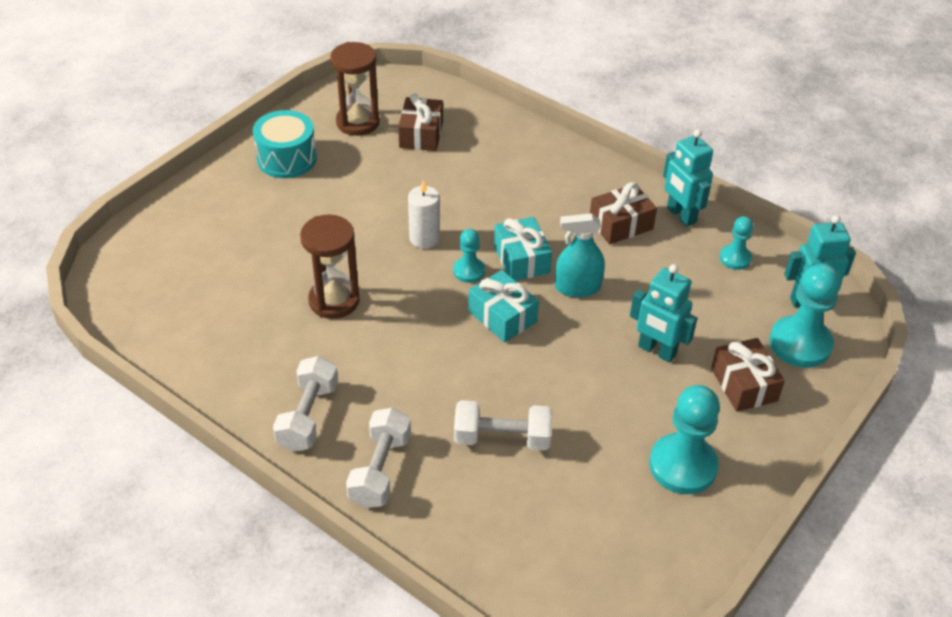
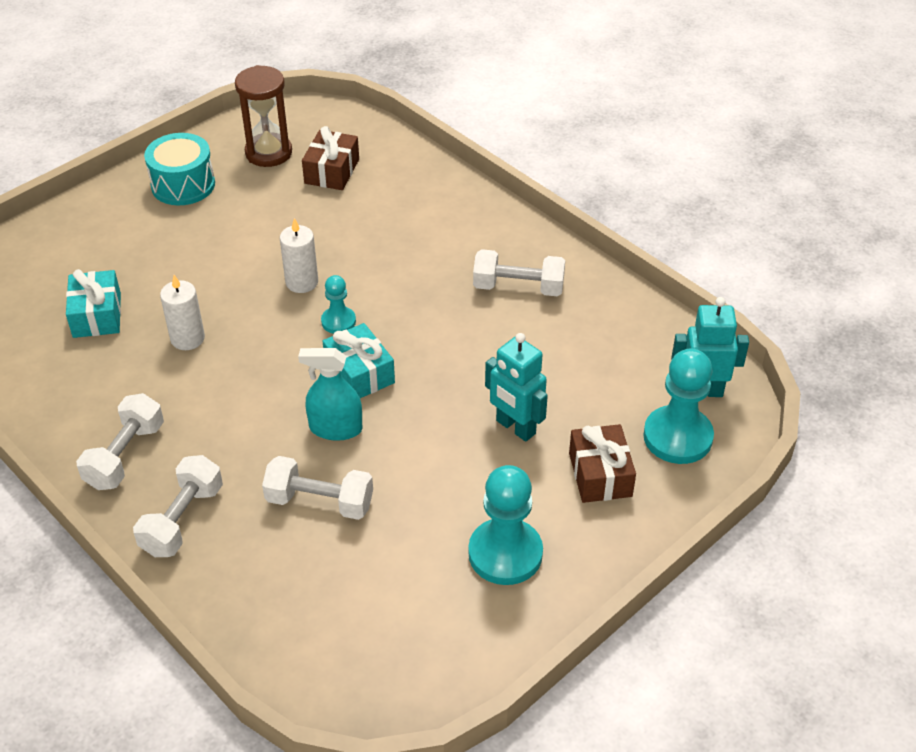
camera: 10 degrees right, 0 degrees up
brown hourglass [300,214,360,319] -> white candle [160,275,205,350]
turquoise gift [494,217,552,281] -> turquoise gift moved to [66,269,121,338]
turquoise spray bottle [555,213,605,297] -> turquoise spray bottle moved to [298,348,362,441]
brown gift [590,182,657,244] -> white dumbbell [473,249,565,296]
turquoise robot [663,129,713,227] -> none
turquoise pawn [720,216,753,270] -> none

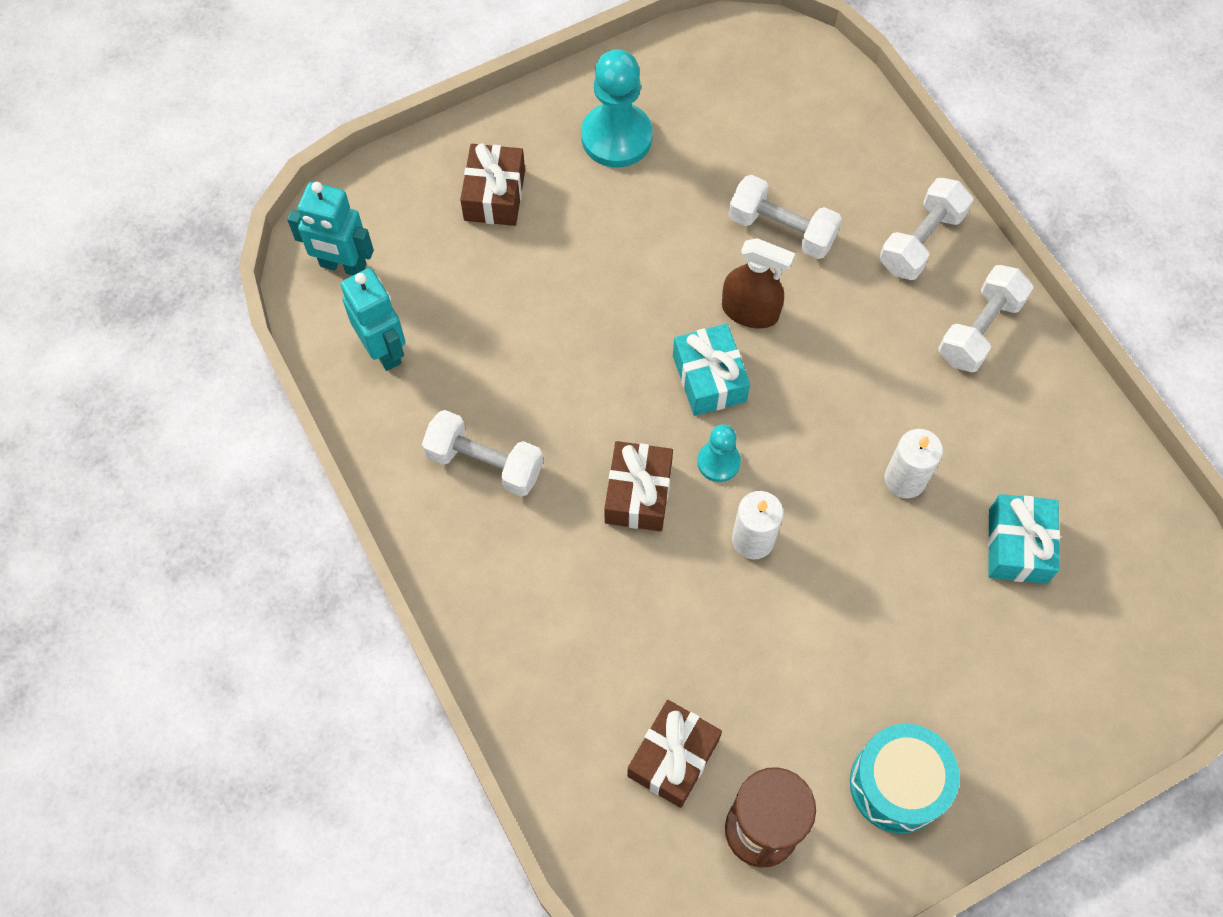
camera: 165 degrees left, 20 degrees up
turquoise spray bottle [298,348,362,441] -> brown spray bottle [722,238,795,328]
turquoise robot [485,333,548,442] -> turquoise robot moved to [341,268,405,371]
turquoise pawn [643,349,714,464] -> none
none -> brown gift [604,441,673,531]

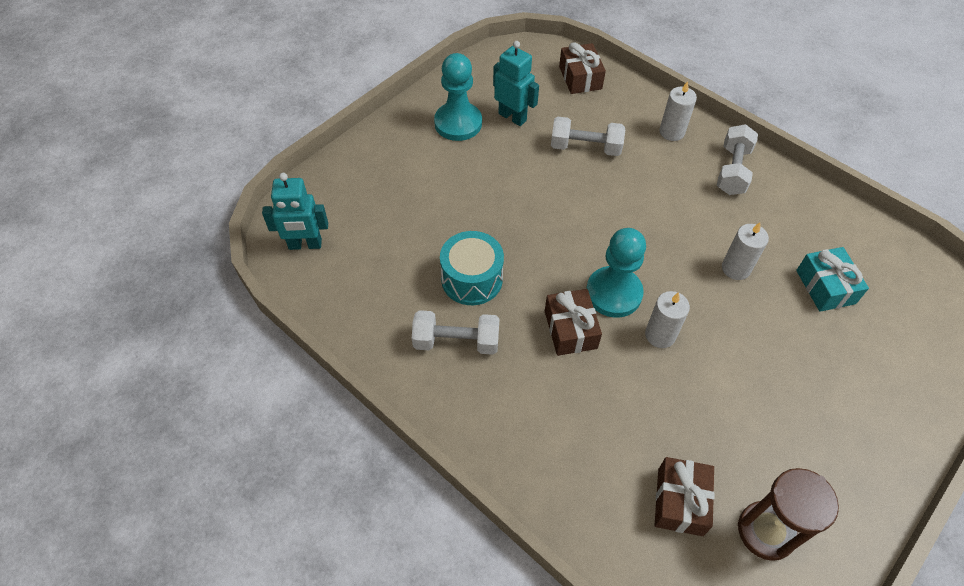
camera: 20 degrees left, 10 degrees down
turquoise robot [341,268,405,371] -> turquoise robot moved to [493,41,539,126]
brown gift [460,143,525,226] -> brown gift moved to [559,42,606,94]
turquoise gift [673,324,750,416] -> none
turquoise pawn [697,424,741,482] -> turquoise pawn [586,228,646,317], size x1.84
brown spray bottle [722,238,795,328] -> none
turquoise drum [850,724,960,833] -> turquoise drum moved to [440,231,504,305]
white dumbbell [880,178,973,280] -> white candle [659,81,697,141]

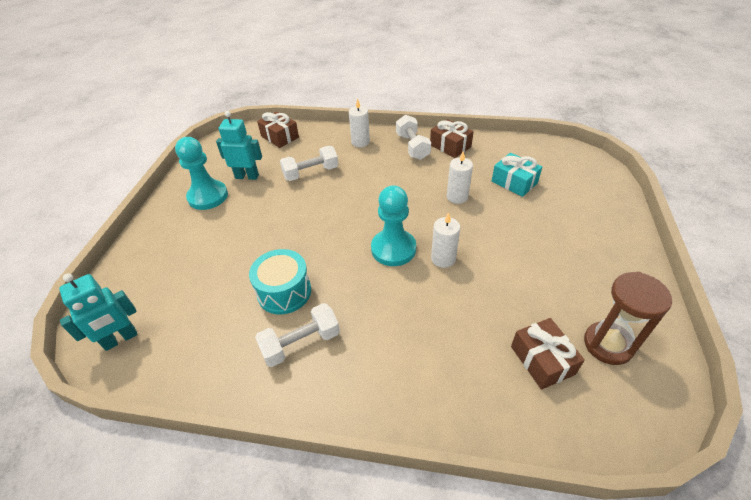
camera: 30 degrees left, 10 degrees down
brown gift [545,289,602,356] -> brown gift moved to [430,119,474,158]

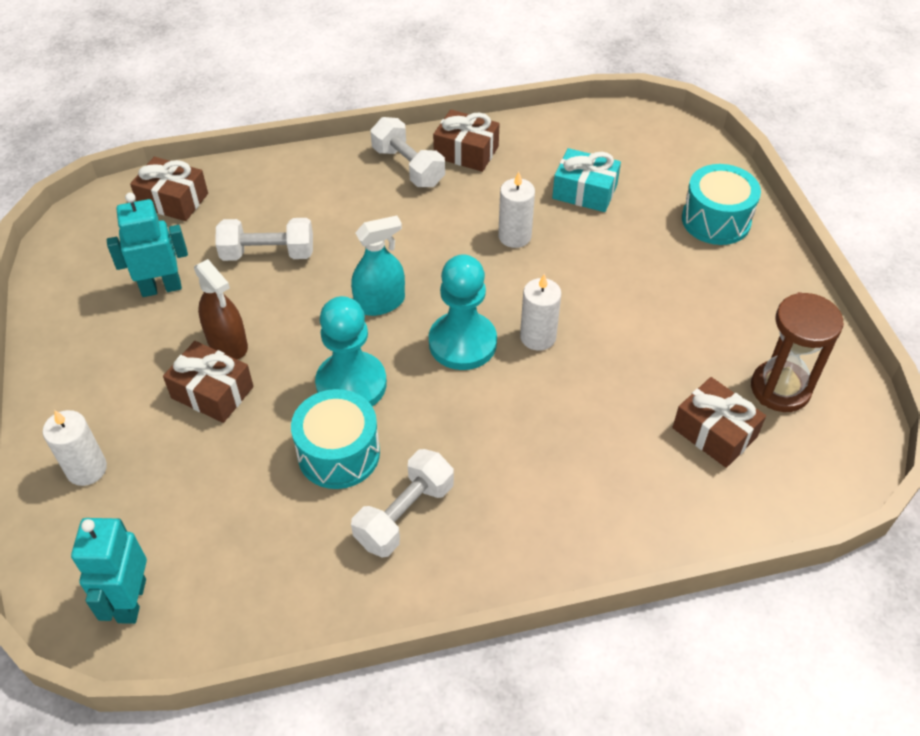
camera: 25 degrees left, 5 degrees up
turquoise robot [59,273,138,351] -> turquoise robot turned 150 degrees clockwise [71,518,147,624]
turquoise pawn [175,137,228,210] -> turquoise pawn moved to [315,296,387,406]
white dumbbell [280,146,338,181] -> white dumbbell turned 45 degrees clockwise [216,218,313,261]
white candle [349,98,370,147] -> white candle moved to [43,410,107,486]
none -> brown gift [163,341,254,423]
none -> brown spray bottle [194,259,248,359]
none -> turquoise spray bottle [351,216,405,316]
none -> turquoise drum [682,164,761,245]

